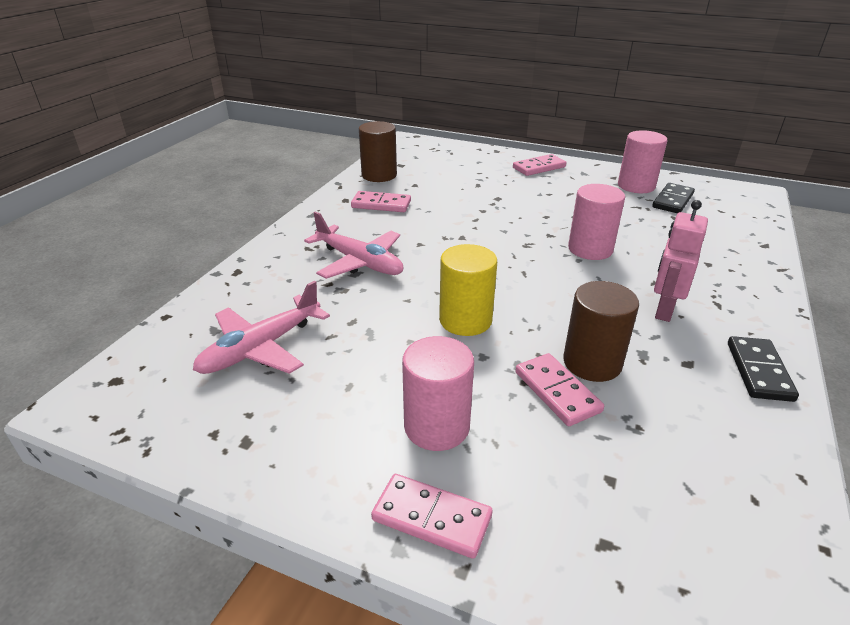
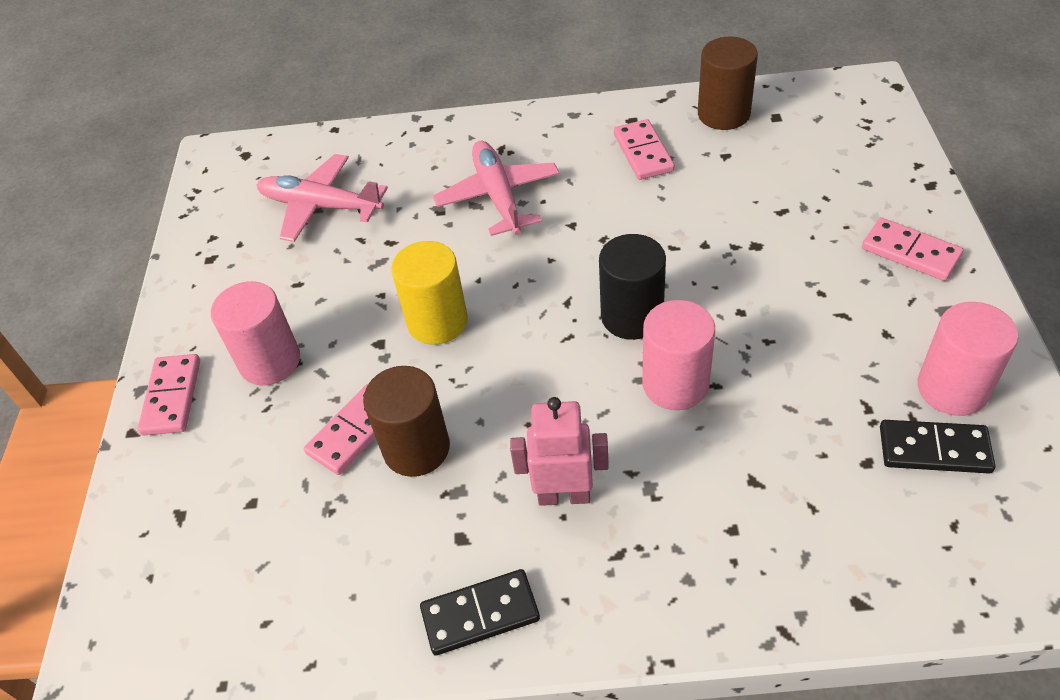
camera: 70 degrees right, 15 degrees up
pink plane [304,211,404,279] -> pink plane turned 150 degrees clockwise [433,141,560,236]
none -> black cylinder [599,234,666,340]

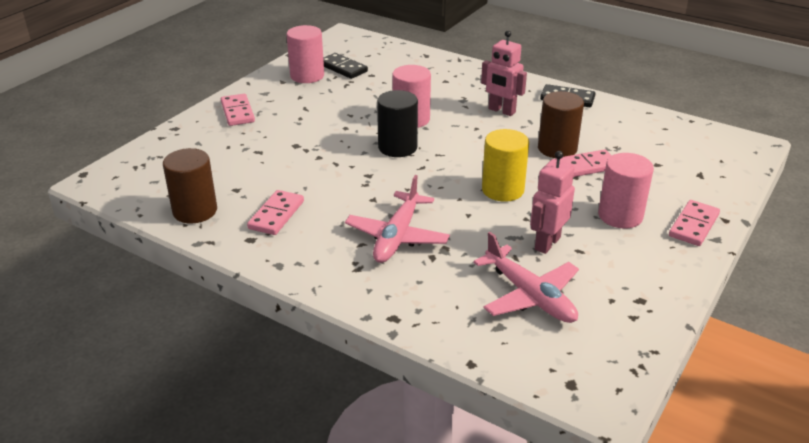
camera: 150 degrees left, 15 degrees down
none -> pink robot [530,151,575,254]

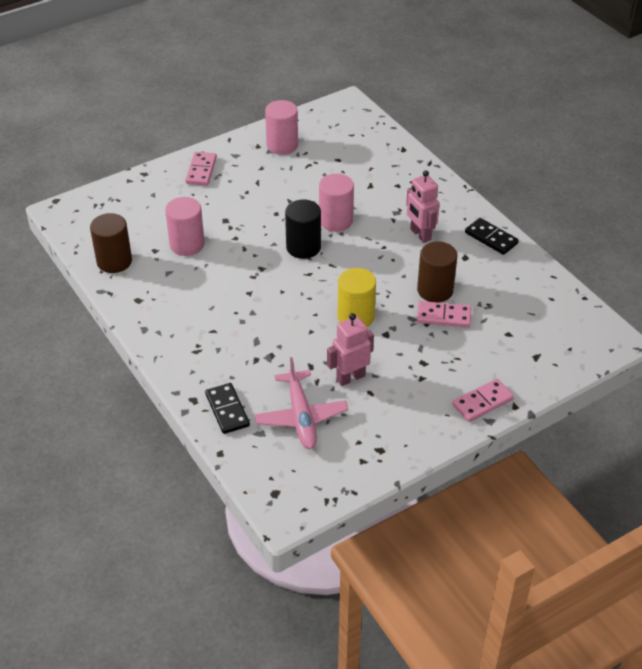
camera: 25 degrees right, 10 degrees up
pink domino [247,190,304,235] -> none
black domino [323,53,368,79] -> black domino moved to [205,383,250,434]
pink plane [345,175,450,263] -> none
pink cylinder [598,153,654,229] -> pink cylinder moved to [165,197,205,256]

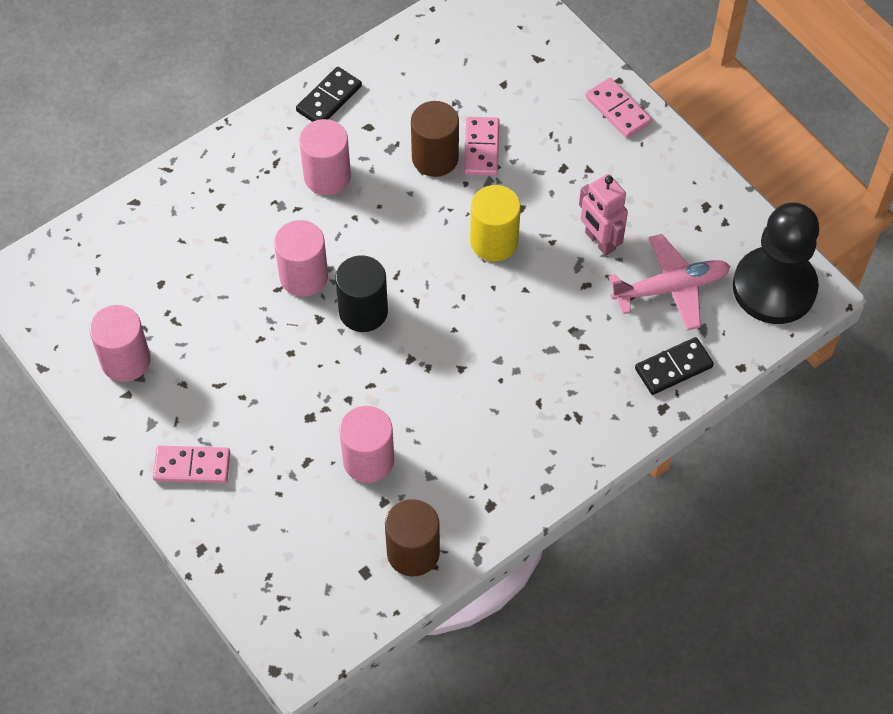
camera: 95 degrees left, 15 degrees up
pink robot [406,170,440,243] -> pink cylinder [299,119,351,195]
none -> black pawn [733,203,819,324]

